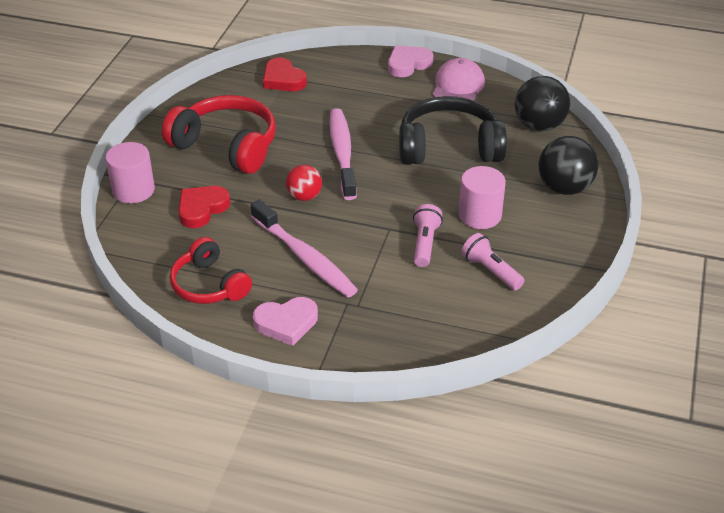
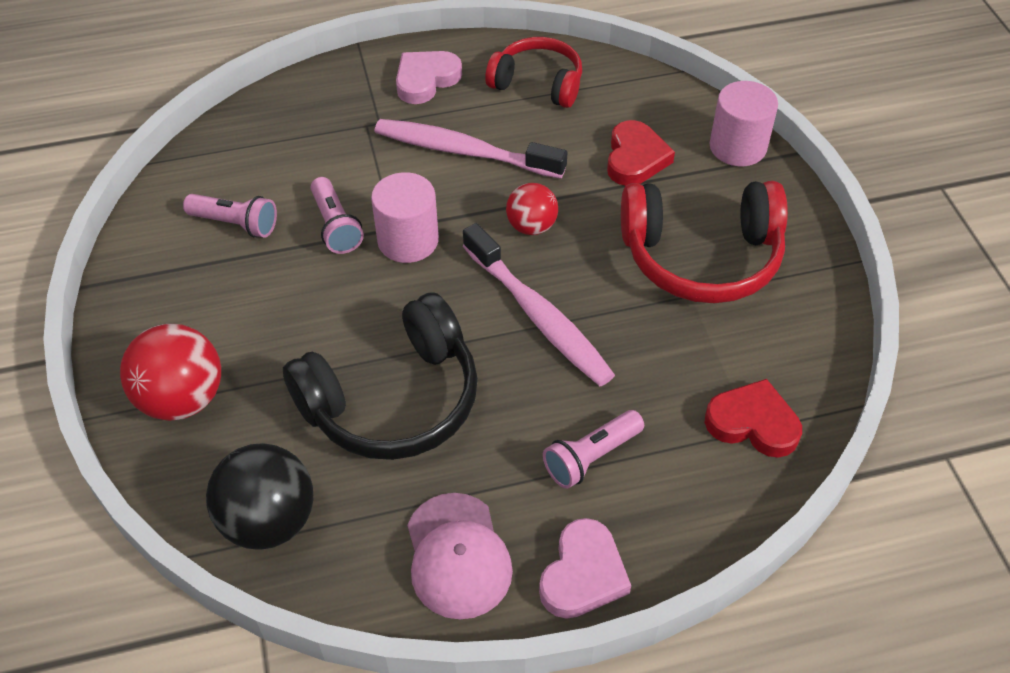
camera: 150 degrees right, 10 degrees up
pink cylinder [459,166,506,229] -> pink cylinder moved to [371,172,439,263]
black ball [539,136,598,195] -> red ball [120,324,221,421]
none -> pink flashlight [543,410,644,489]

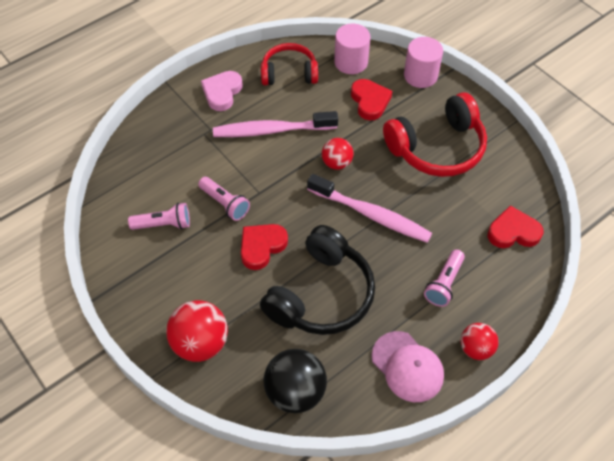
camera: 25 degrees left, 5 degrees up
pink cylinder [371,172,439,263] -> pink cylinder moved to [334,24,370,74]
pink heart [539,518,631,619] -> red ball [461,323,499,360]
none -> red heart [241,224,288,270]

